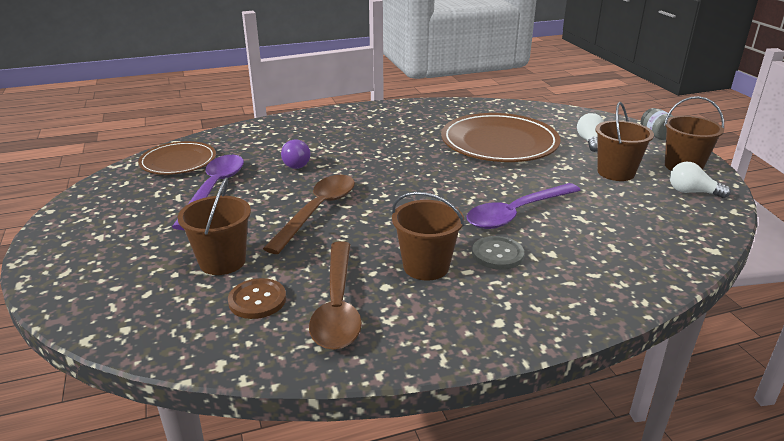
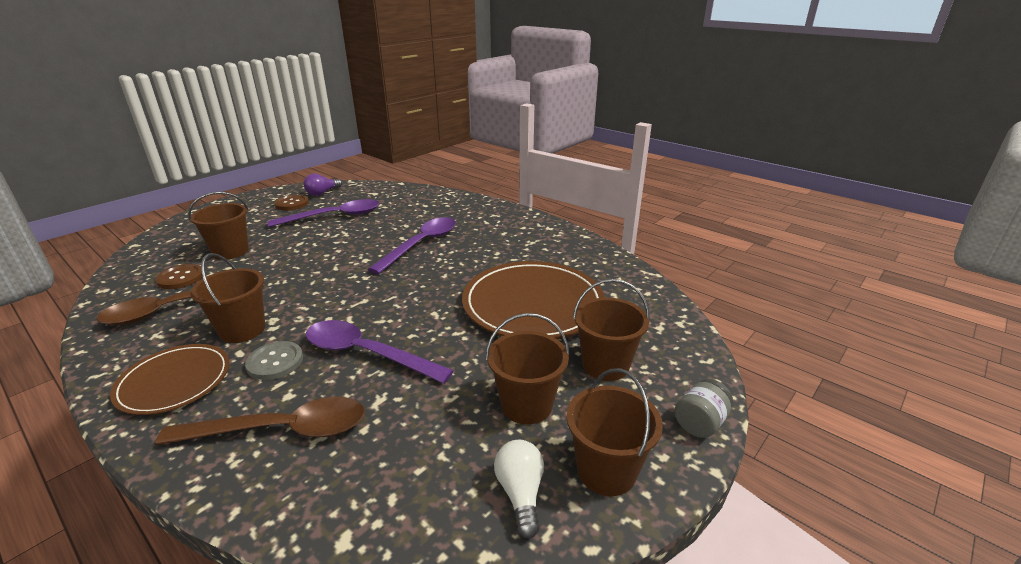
camera: 60 degrees right, 0 degrees up
brown plate [138,141,216,175] -> brown plate moved to [110,344,230,415]
brown spoon [263,175,355,254] -> brown spoon moved to [155,397,365,445]
purple light bulb [281,139,310,169] -> purple light bulb moved to [304,174,342,196]
white light bulb [577,113,604,152] -> brown bucket [573,279,650,381]
none -> brown button [274,195,309,210]
none -> purple spoon [368,217,456,274]

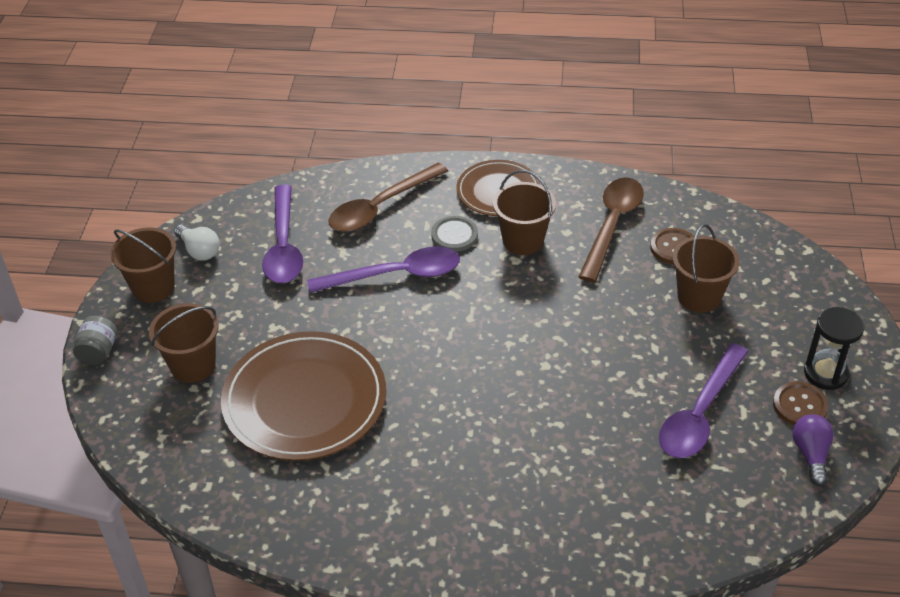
camera: 145 degrees right, 15 degrees up
purple spoon [368,217,456,274] -> purple spoon moved to [262,185,303,283]
brown bucket [486,313,570,424] -> none
none -> black hourglass [804,307,864,390]

